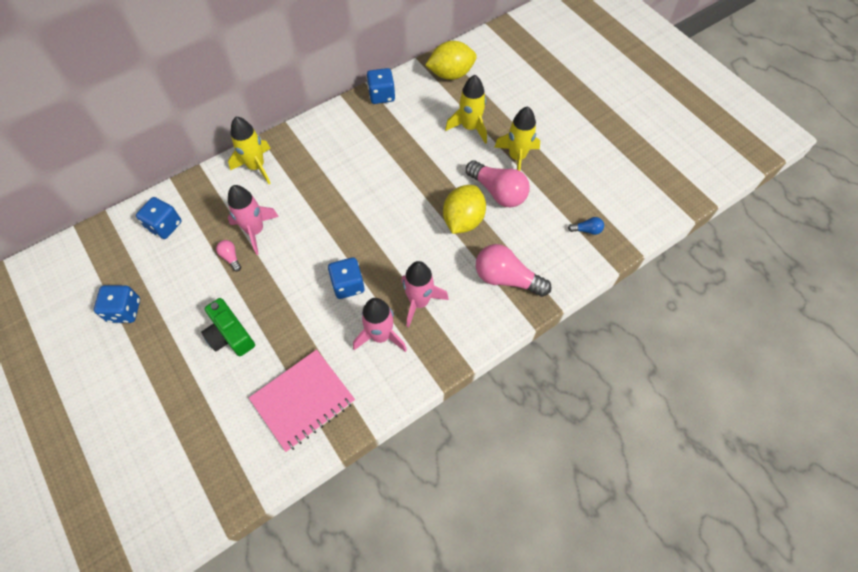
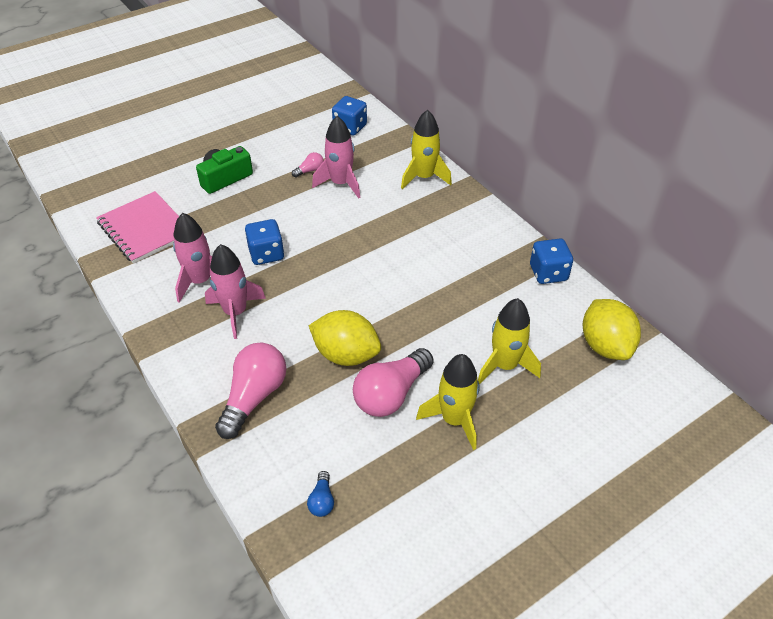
camera: 90 degrees right, 15 degrees down
blue dice [94,285,140,323] -> none

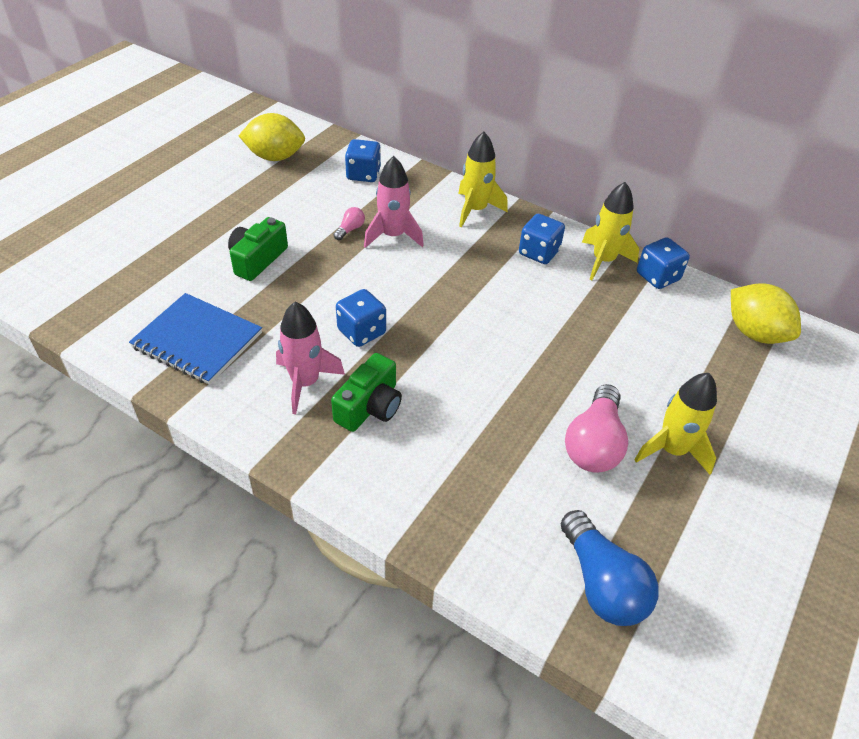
camera: 25 degrees left, 0 degrees up
pink notebook [96,191,179,264] -> blue notebook [129,293,262,385]
pink rocket [205,244,266,339] -> green camera [331,353,402,432]
pink light bulb [215,343,287,439] -> none
blue light bulb [307,471,334,517] -> blue light bulb [561,510,659,626], size x2.19
yellow lemon [309,310,381,366] -> yellow lemon moved to [239,113,305,161]
yellow rocket [478,298,541,384] -> yellow rocket moved to [582,182,639,280]
none -> blue dice [519,214,565,264]

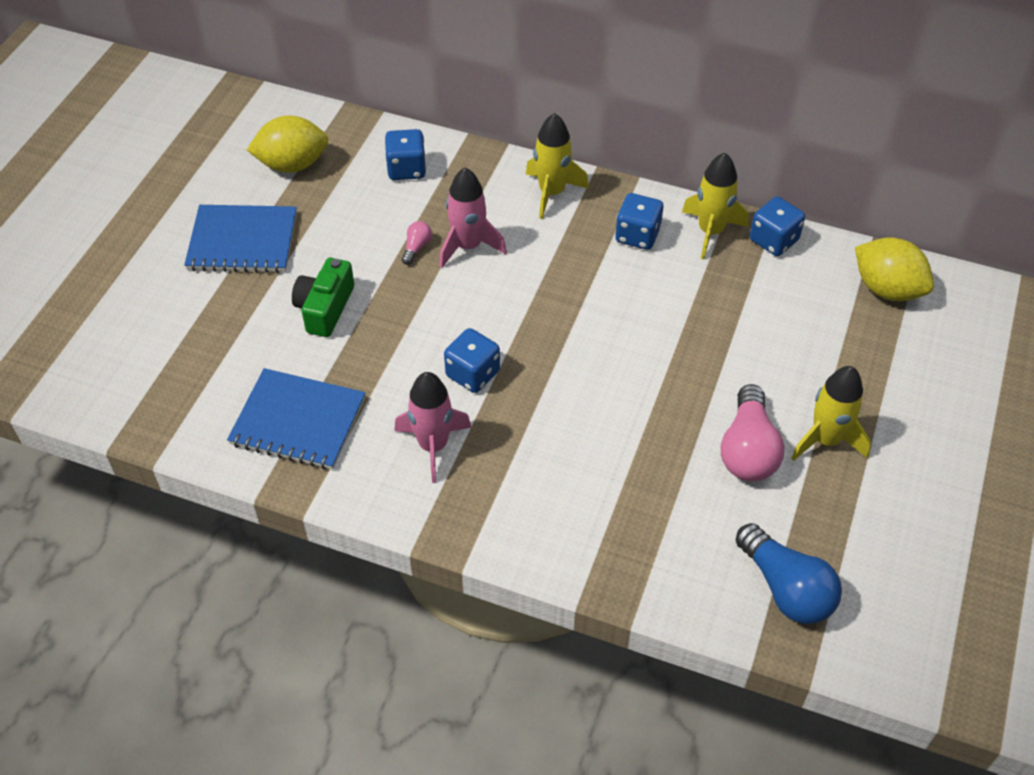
camera: 10 degrees left, 5 degrees up
green camera [331,353,402,432] -> none
none -> blue notebook [184,205,297,273]

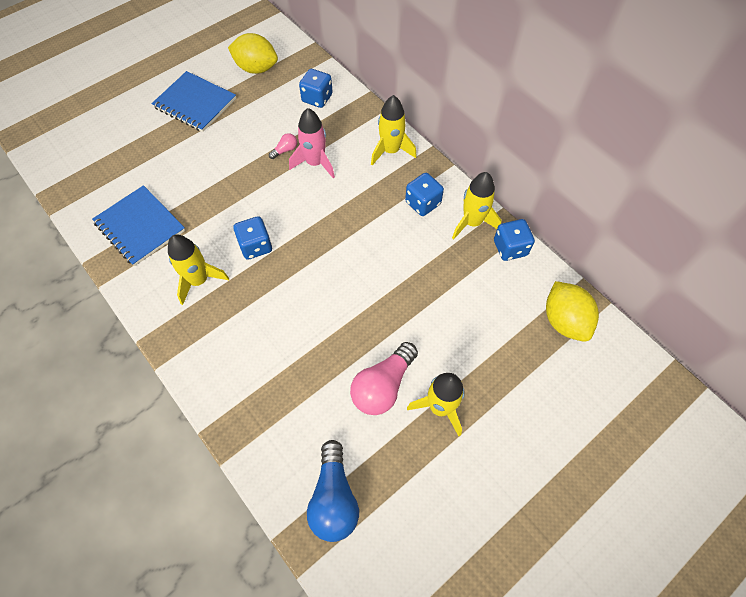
camera: 30 degrees right, 10 degrees up
green camera [292,258,354,337] -> none
pink rocket [394,372,472,483] -> yellow rocket [168,234,229,305]

